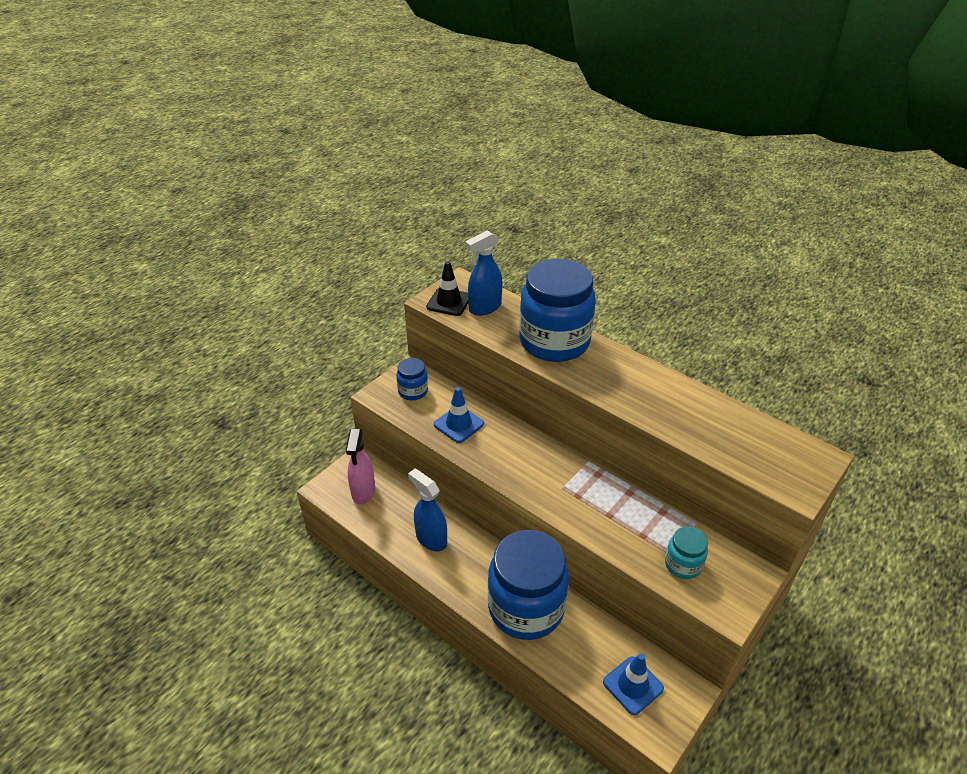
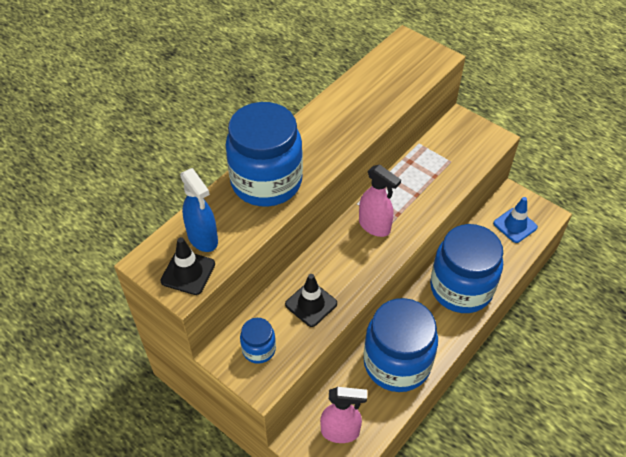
camera: 90 degrees left, 10 degrees up
blue spray bottle [408,469,447,551] -> blue jar [363,298,438,392]
blue traffic cone [434,387,484,443] -> black traffic cone [285,274,337,327]
turquoise jar [665,526,708,579] -> none
none -> pink spray bottle [359,164,401,237]

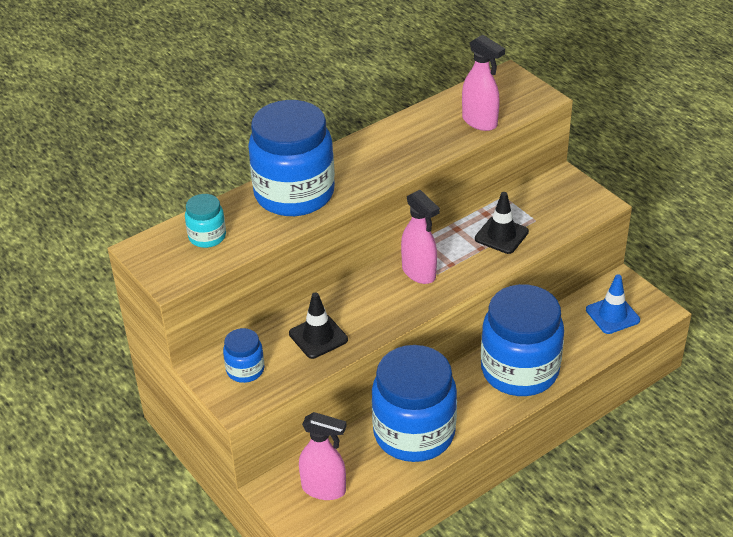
camera: 15 degrees right, 10 degrees down
black traffic cone [161,237,215,295] -> black traffic cone moved to [475,192,529,254]
blue spray bottle [180,168,218,252] -> turquoise jar [185,194,226,248]
none -> pink spray bottle [462,35,505,131]

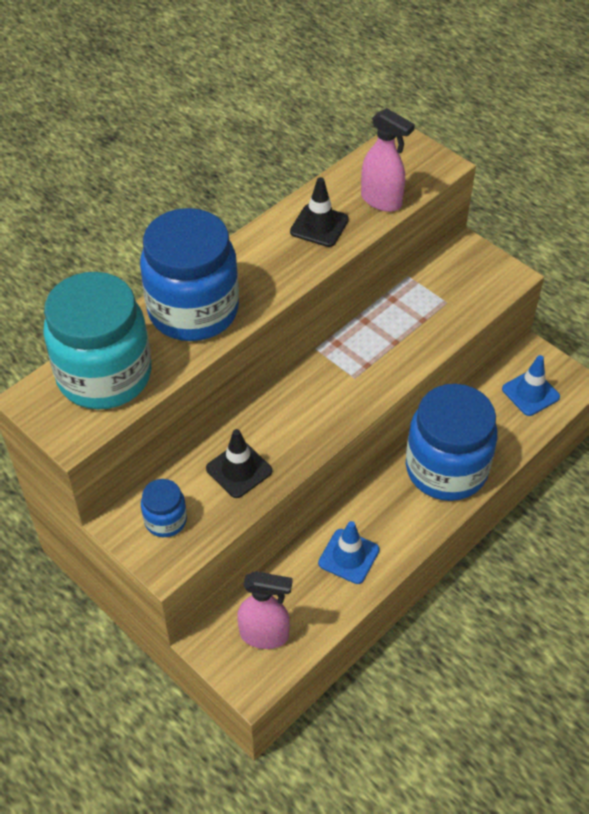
camera: 10 degrees left, 10 degrees up
turquoise jar [185,194,226,248] -> turquoise jar [43,272,151,409], size x2.20
blue jar [371,345,457,462] -> blue traffic cone [318,521,380,584]
pink spray bottle [401,190,440,284] -> none
black traffic cone [475,192,529,254] -> black traffic cone moved to [290,177,349,247]

